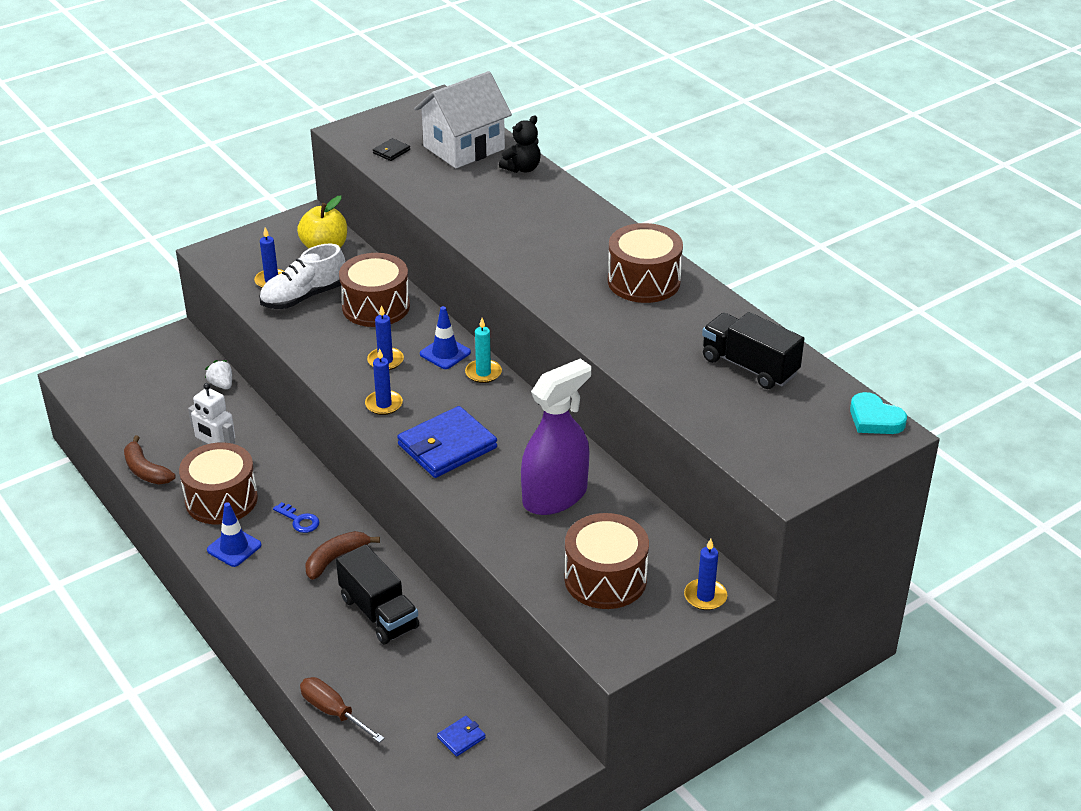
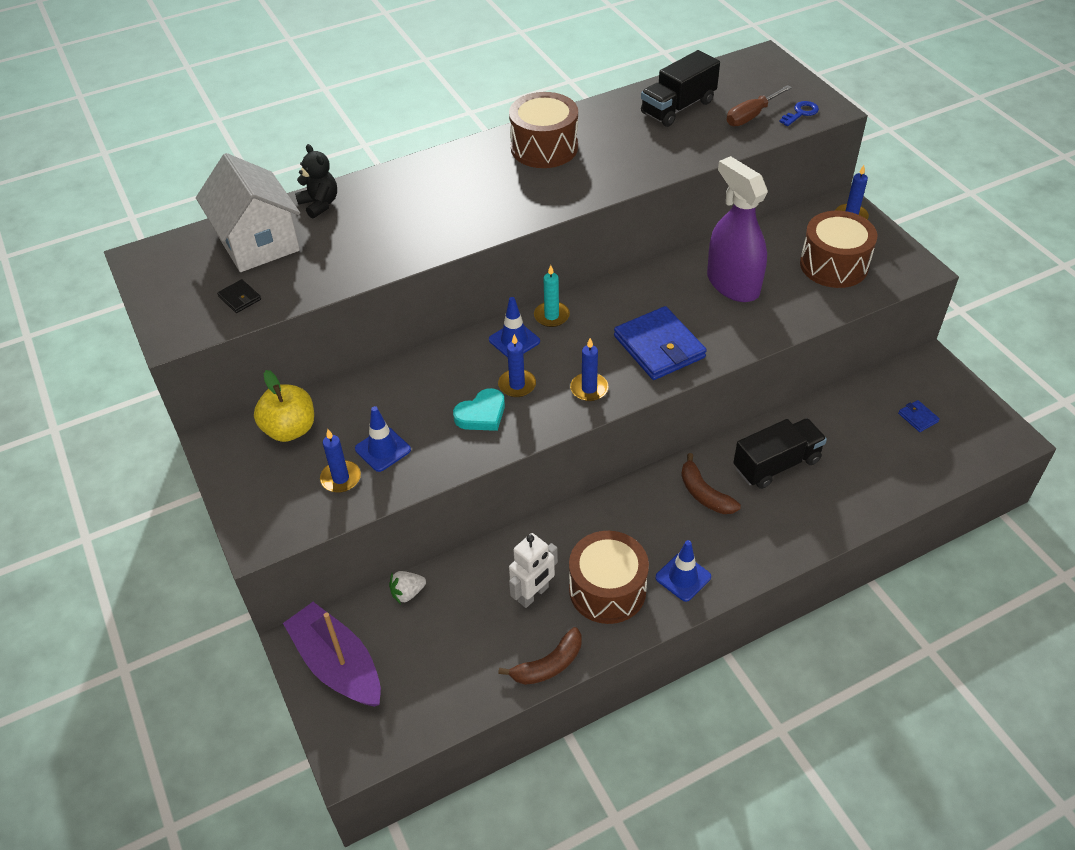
camera: 80 degrees left, 10 degrees up
white shoe [259,244,345,309] -> blue traffic cone [355,406,411,472]
blue key [273,502,319,533] -> blue key moved to [779,101,819,126]
brown screwdriver [300,677,385,743] -> brown screwdriver moved to [727,85,792,126]
brown drum [339,253,410,327] -> none
turquoise heart [850,392,907,434] -> turquoise heart moved to [453,388,505,431]
none -> purple boat [283,602,381,707]

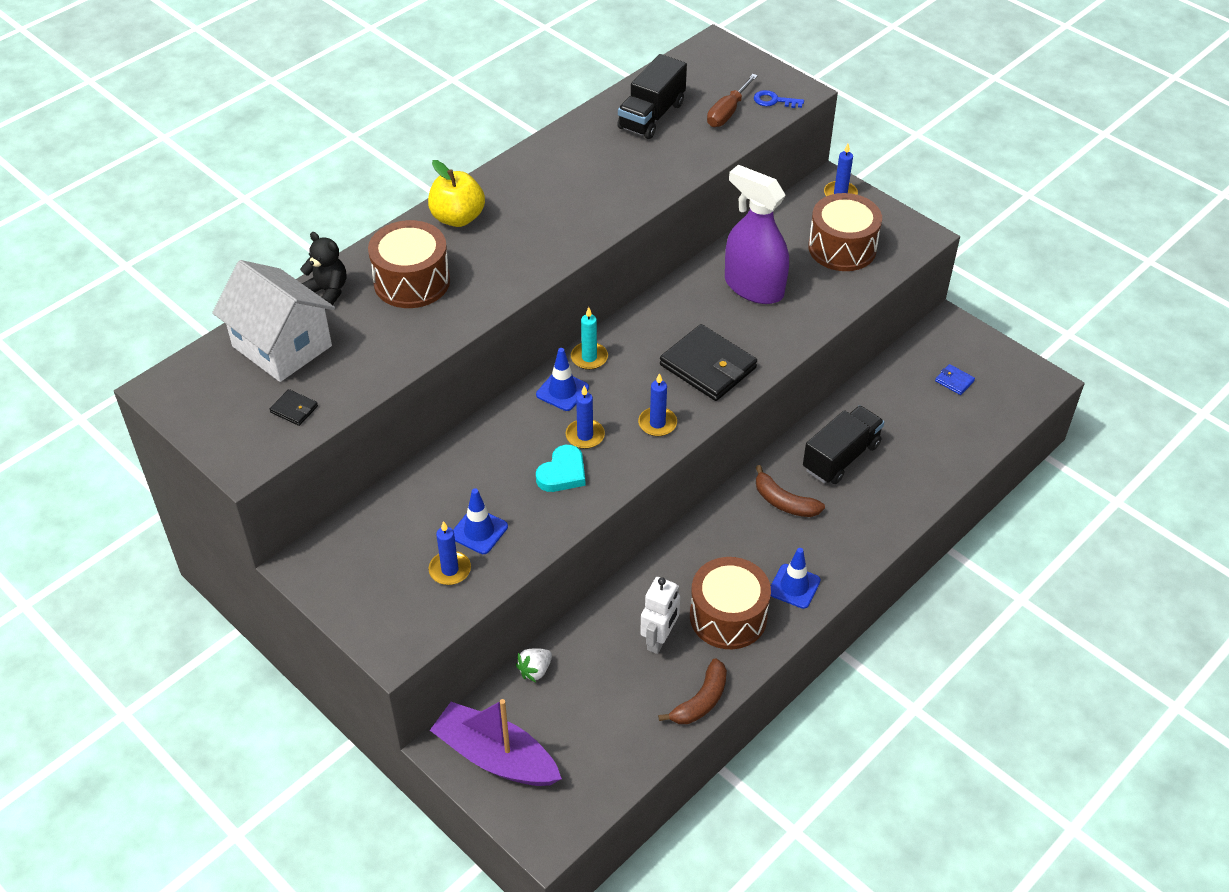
camera: 20 degrees left, 0 degrees up
yellow apple [254,370,314,442] -> yellow apple moved to [428,160,485,227]
brown drum [509,92,578,168] -> brown drum moved to [368,220,450,308]
blue wallet [614,306,707,380] -> black wallet [660,324,757,401]
blue key [779,101,819,126] -> blue key turned 105 degrees counterclockwise [754,90,804,108]

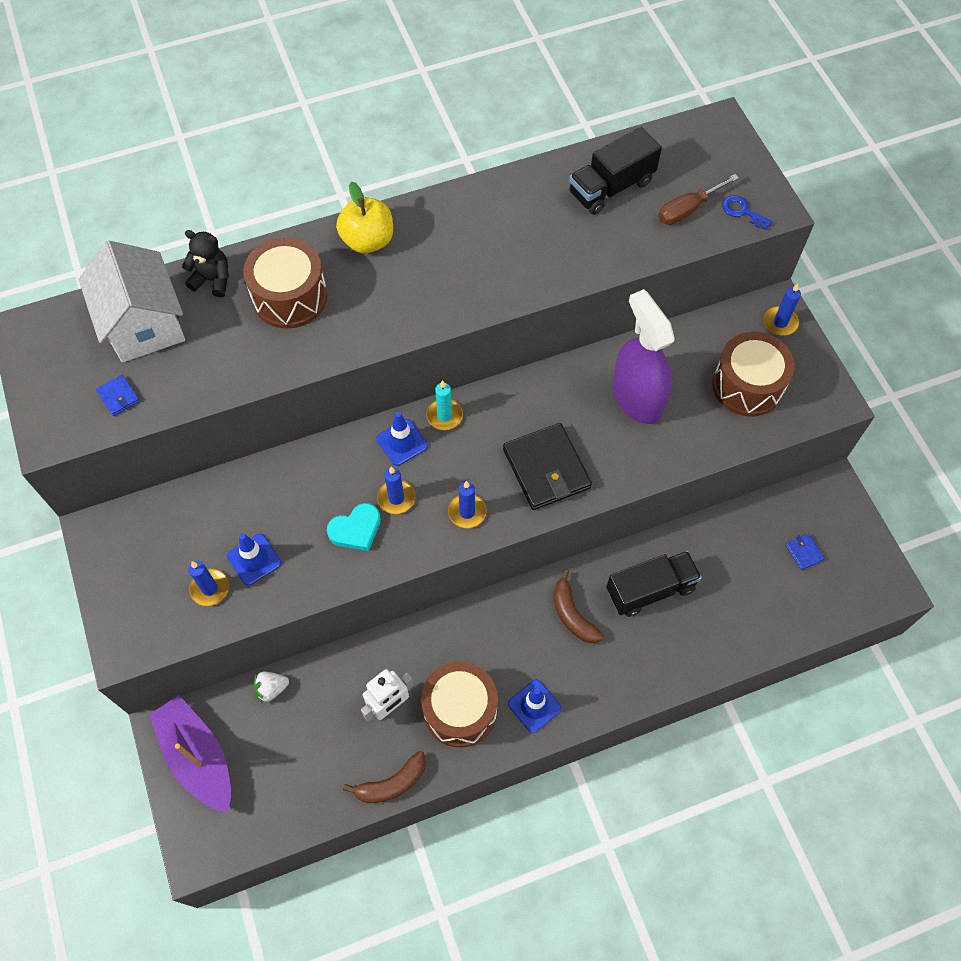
camera: 25 degrees right, 15 degrees up
black wallet [270,389,318,426] -> blue wallet [96,375,140,416]
black teddy bear [300,232,346,305] -> black teddy bear turned 45 degrees counterclockwise [182,230,229,297]

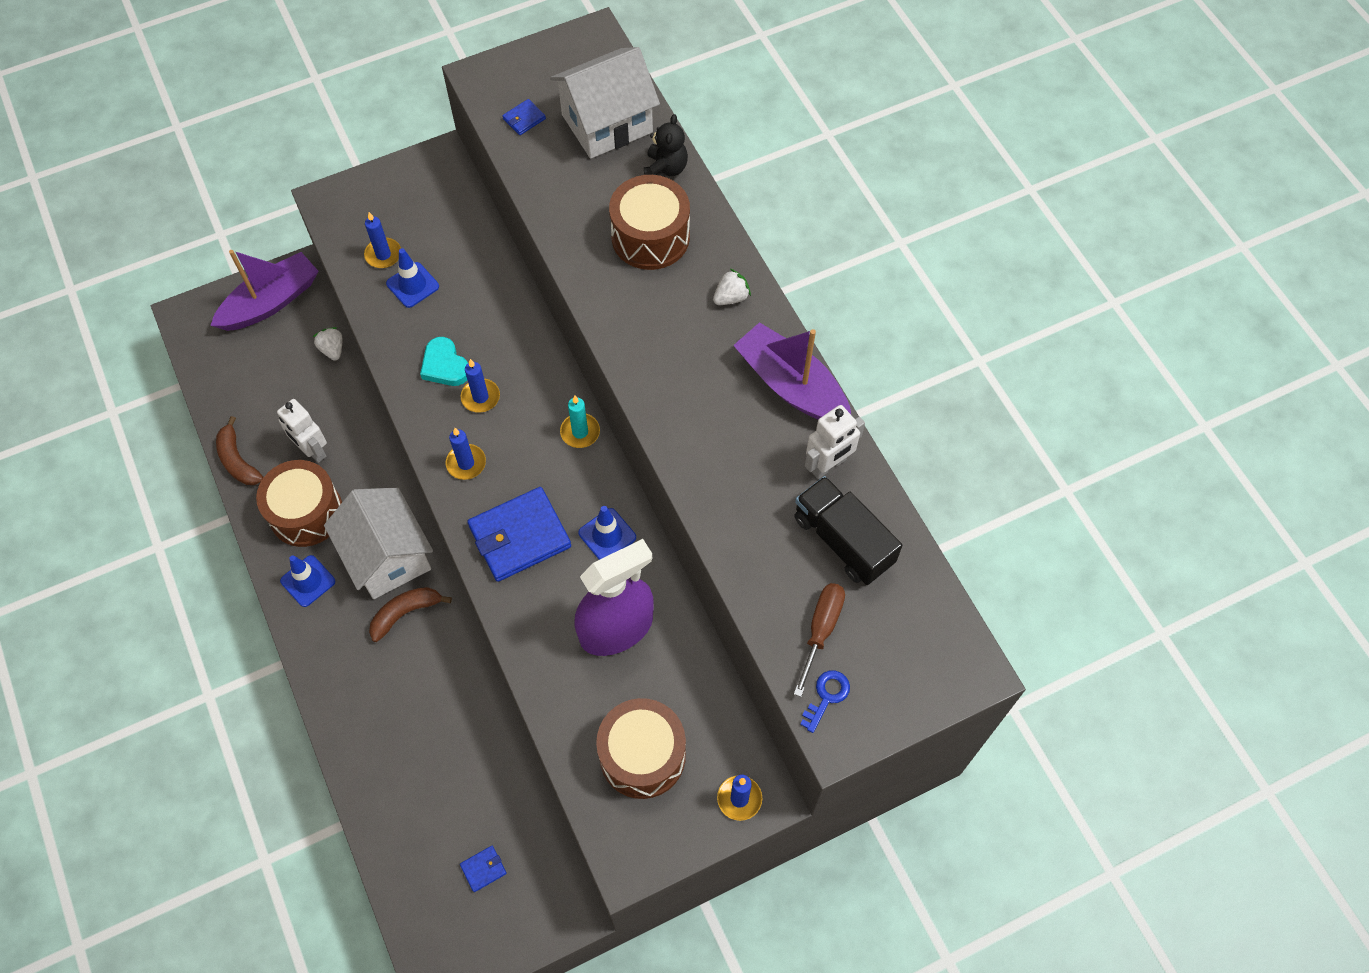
camera: 85 degrees right, 0 degrees up
yellow apple [336,182,393,254] -> white strawberry [713,269,751,305]
blue traffic cone [376,412,428,466] -> blue traffic cone moved to [578,506,636,560]
black wallet [503,423,592,510] -> blue wallet [467,487,571,582]
black truck [606,551,702,617] -> none
brown screwdriver [658,174,739,225] -> brown screwdriver turned 60 degrees clockwise [794,583,845,697]
none -> white house [324,488,433,599]
none -> purple boat [733,322,851,420]
none -> white robot [805,405,865,479]

